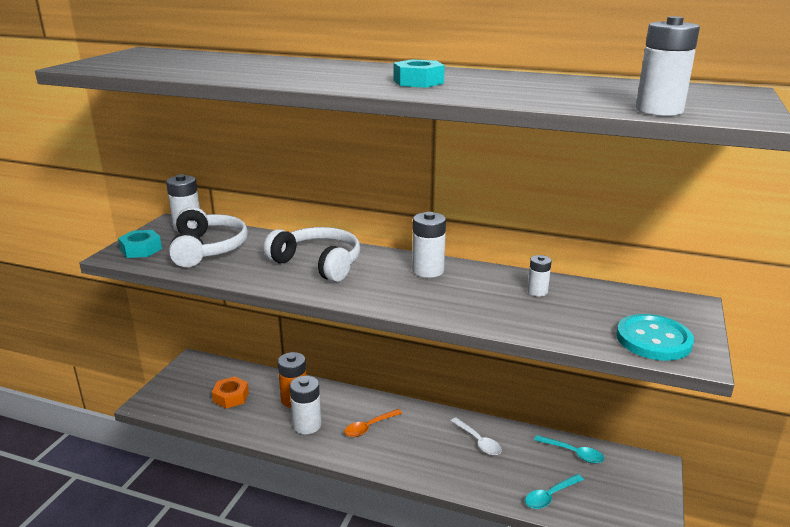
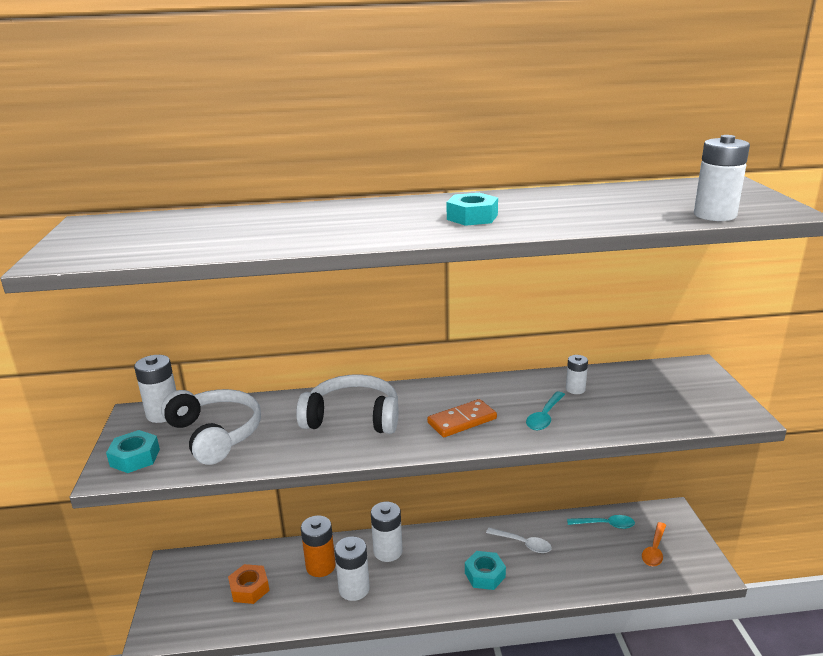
camera: 25 degrees left, 0 degrees up
orange spoon [344,409,402,437] -> orange spoon moved to [642,522,666,566]
white battery [412,212,446,278] -> white battery moved to [371,502,403,562]
turquoise spoon [525,474,584,509] -> turquoise spoon moved to [526,392,565,430]
turquoise button [617,314,694,361] -> none
none -> orange domino [427,399,497,437]
none -> turquoise nut [465,551,506,590]

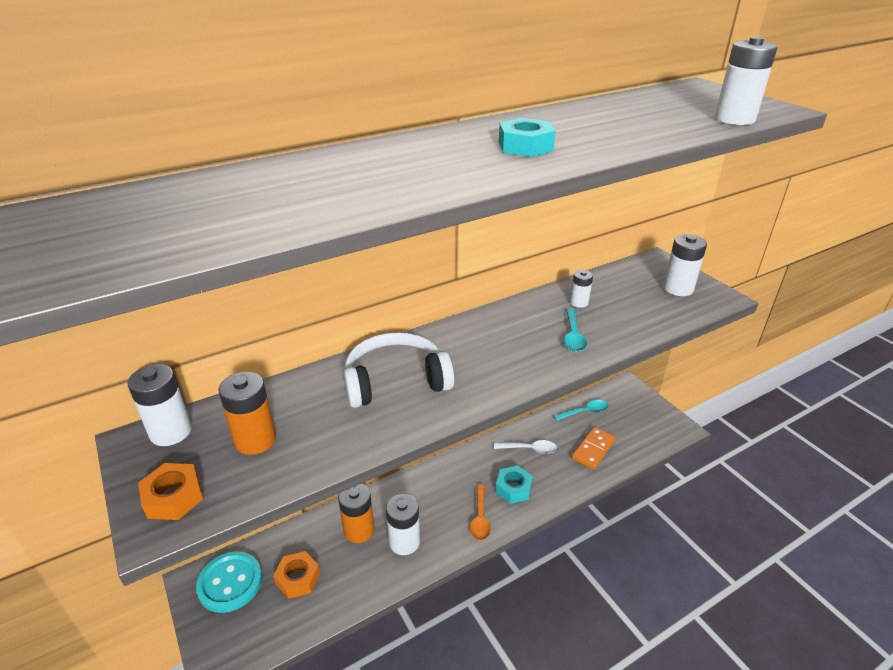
camera: 25 degrees left, 10 degrees up
turquoise nut [106,430,160,473] -> orange nut [138,463,203,520]
white headphones [161,389,261,465] -> orange battery [218,372,276,455]
white battery [371,502,403,562] -> white battery moved to [663,234,707,296]
orange domino [427,399,497,437] -> orange domino moved to [572,427,616,469]
orange spoon [642,522,666,566] -> orange spoon moved to [470,484,491,540]
none -> turquoise button [196,551,262,613]

